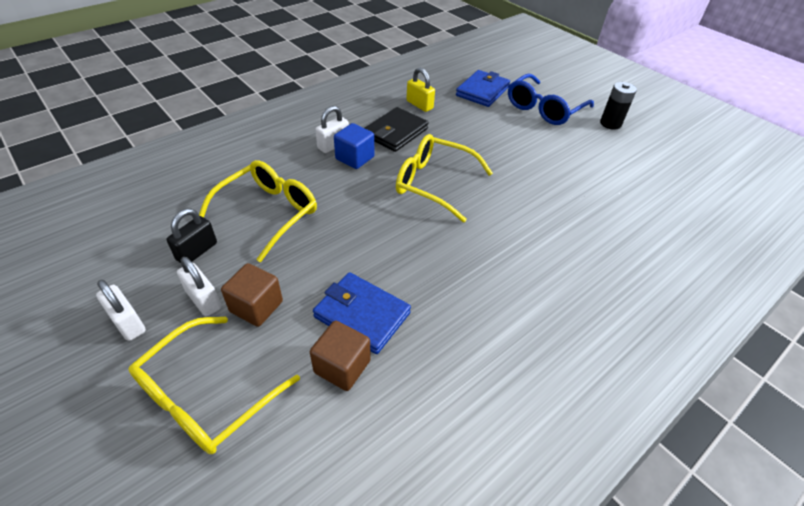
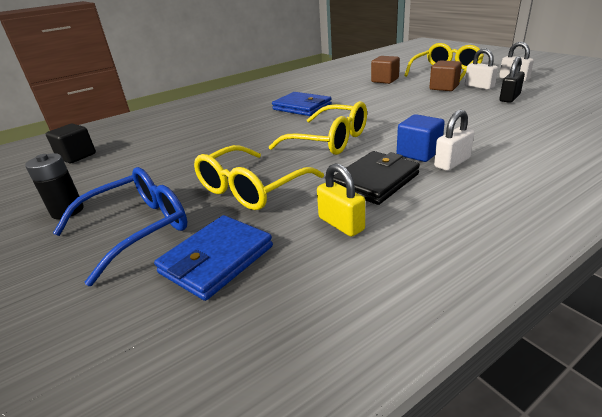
camera: 170 degrees left, 15 degrees down
yellow glasses [199,160,317,262] -> yellow glasses moved to [194,145,324,210]
blue wallet [313,272,411,354] -> blue wallet moved to [272,92,332,116]
none -> black cube [46,123,96,163]

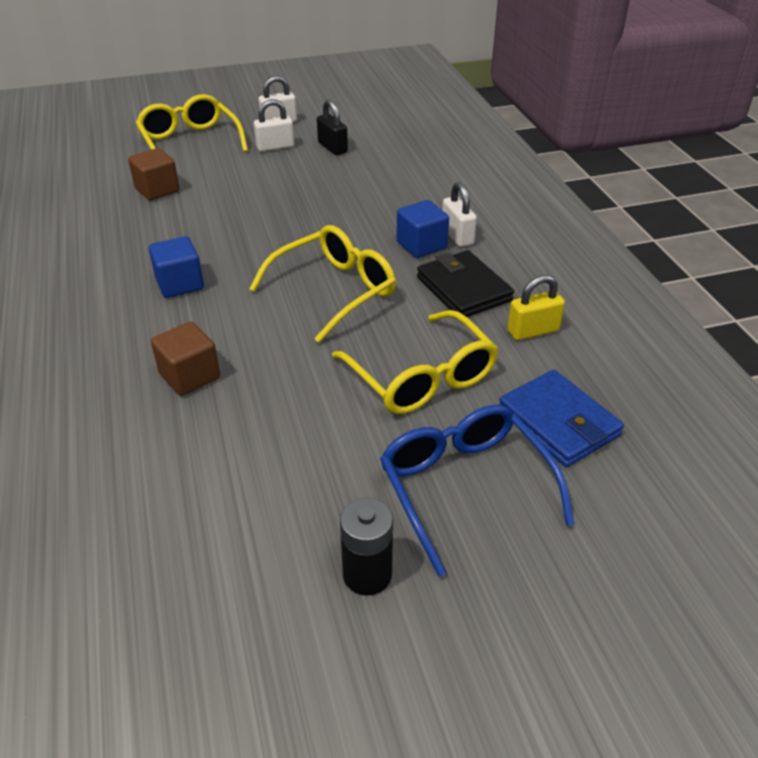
camera: 75 degrees left, 10 degrees up
black cube [46,123,96,163] -> none
blue wallet [272,92,332,116] -> blue cube [149,236,204,298]
brown cube [429,60,462,91] -> brown cube moved to [151,322,220,396]

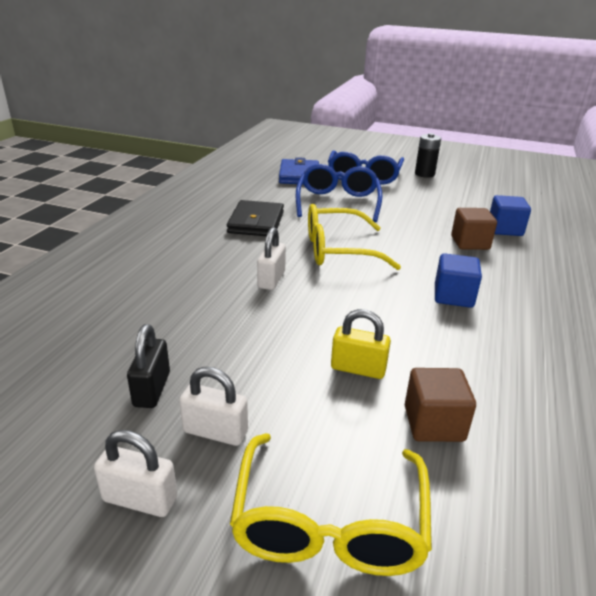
camera: 145 degrees left, 10 degrees down
yellow glasses [332,310,498,414] -> blue glasses [296,164,383,222]
blue cube [396,200,449,258] -> blue cube moved to [490,195,531,236]
white padlock [442,182,477,247] -> white padlock moved to [257,227,286,290]
yellow padlock [507,275,565,340] -> yellow padlock moved to [331,309,391,379]

